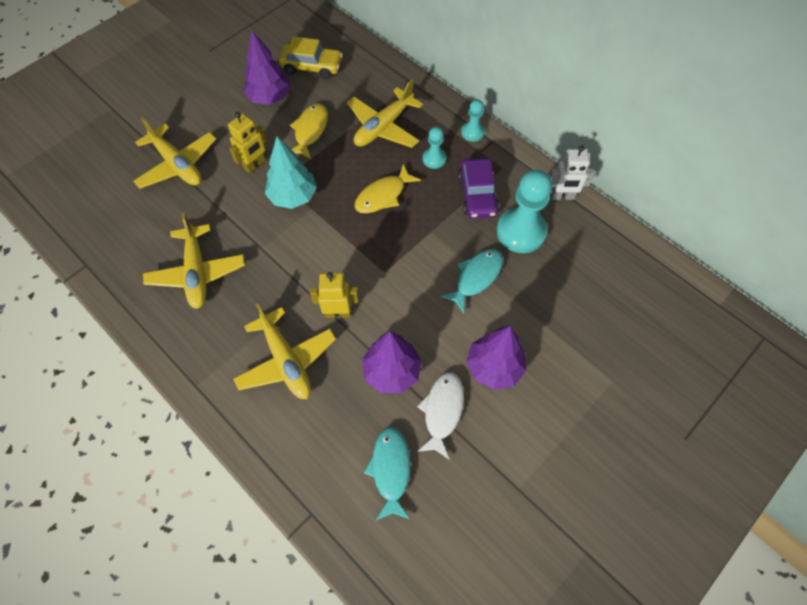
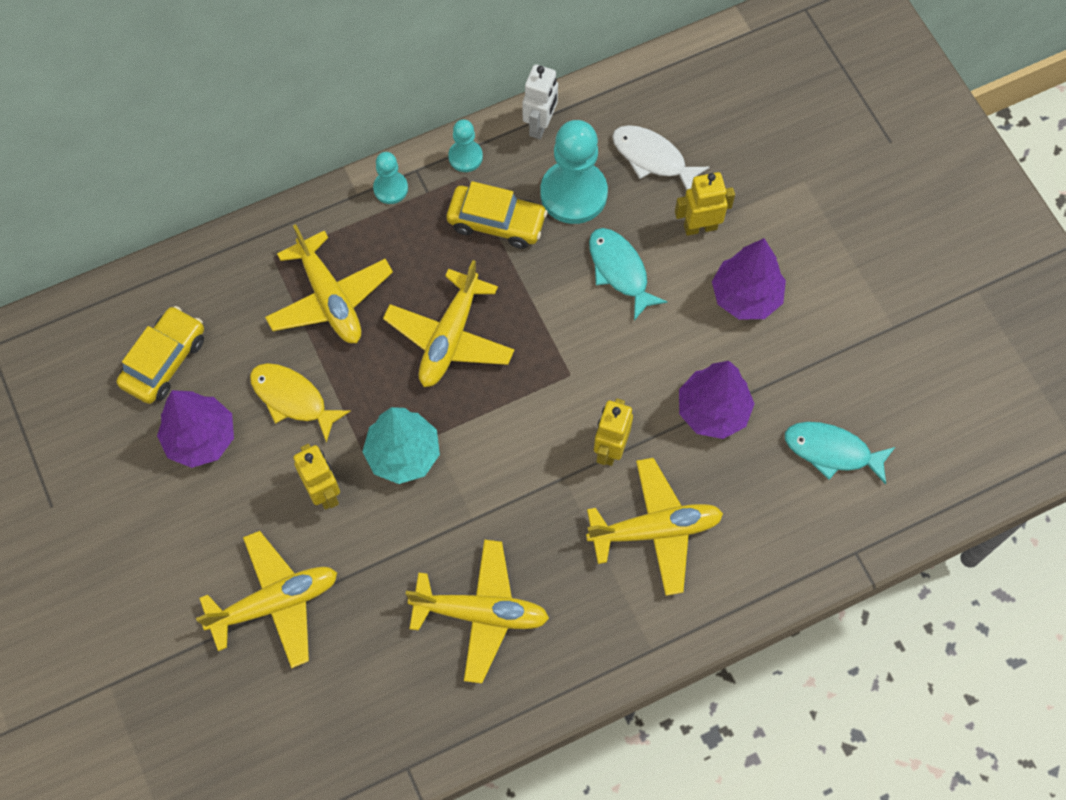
camera: 70 degrees left, 5 degrees up
yellow fish [354,164,421,213] -> yellow plane [383,260,514,387]
white fish [417,372,464,460] -> white fish moved to [612,125,710,190]
turquoise pawn [423,127,447,169] -> turquoise pawn moved to [448,119,483,172]
purple car [458,158,499,219] -> yellow car [447,181,548,249]
none -> yellow robot [675,172,735,236]

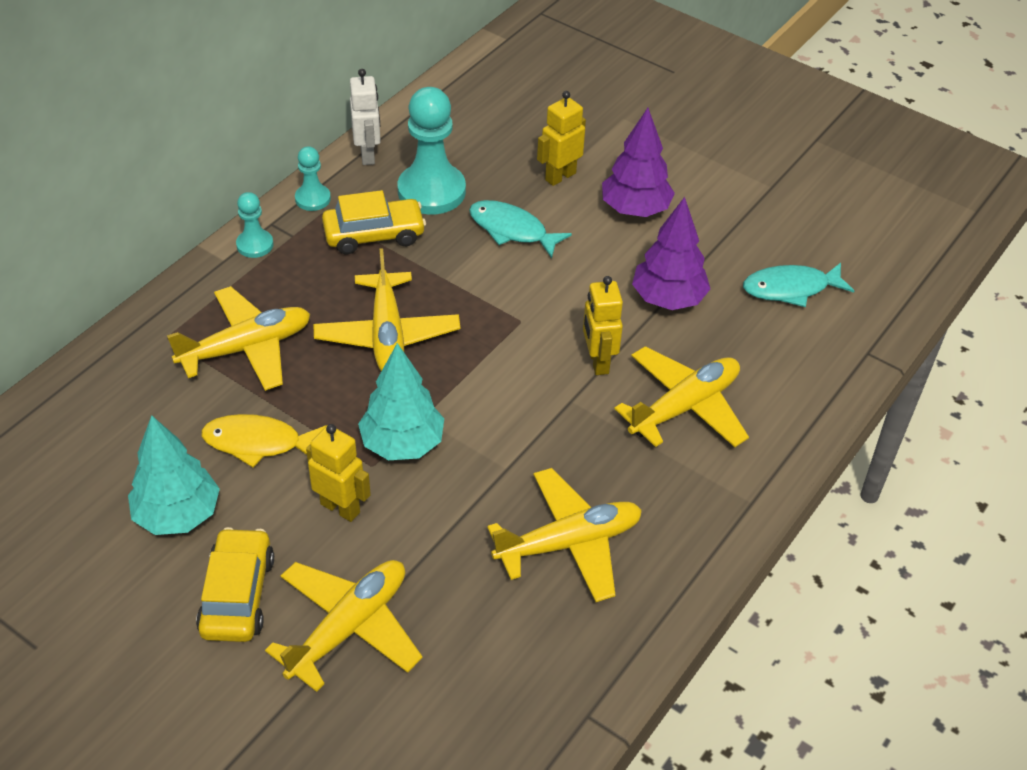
camera: 30 degrees left, 20 degrees down
yellow car [117,306,204,404] -> yellow car moved to [196,527,274,642]
purple tree [157,390,234,468] -> turquoise tree [128,415,220,535]
yellow plane [265,224,393,343] -> yellow plane turned 60 degrees counterclockwise [167,286,310,391]
white fish [612,125,710,190] -> none

